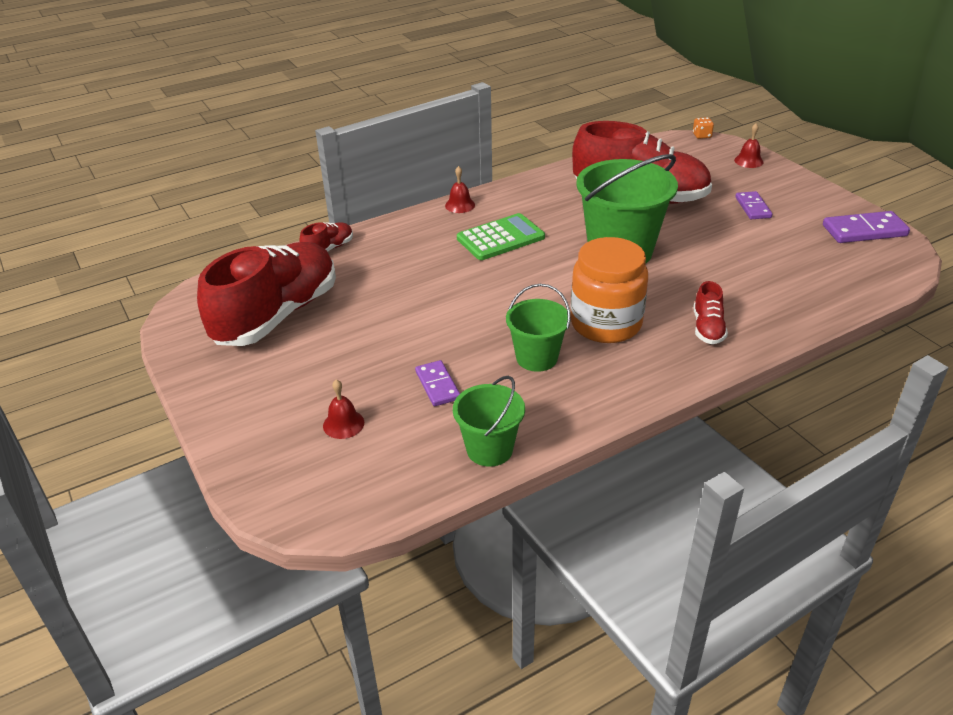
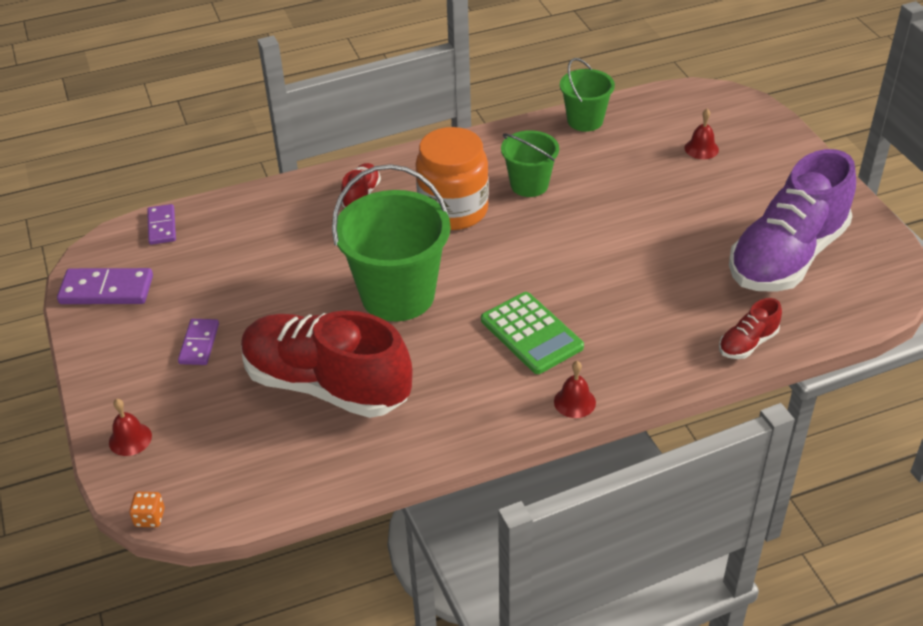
camera: 170 degrees left, 5 degrees up
red shoe [197,242,336,346] -> purple shoe [729,149,856,292]
purple domino [415,360,460,406] -> purple domino moved to [147,204,176,245]
green calculator [457,213,545,260] -> green calculator turned 105 degrees counterclockwise [481,292,584,374]

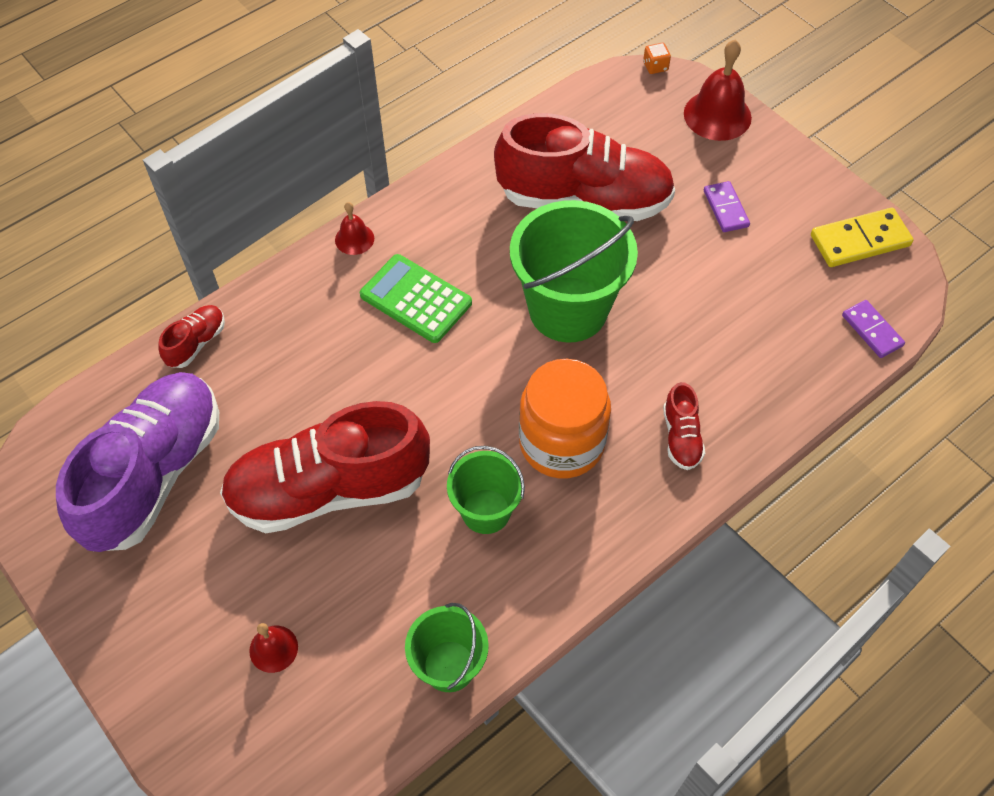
camera: 160 degrees right, 15 degrees up
purple domino [57,268,153,304] -> yellow domino [811,208,914,267]
red bell [109,399,152,456] -> red bell [684,40,752,141], size x1.84
none -> red shoe [220,401,430,533]

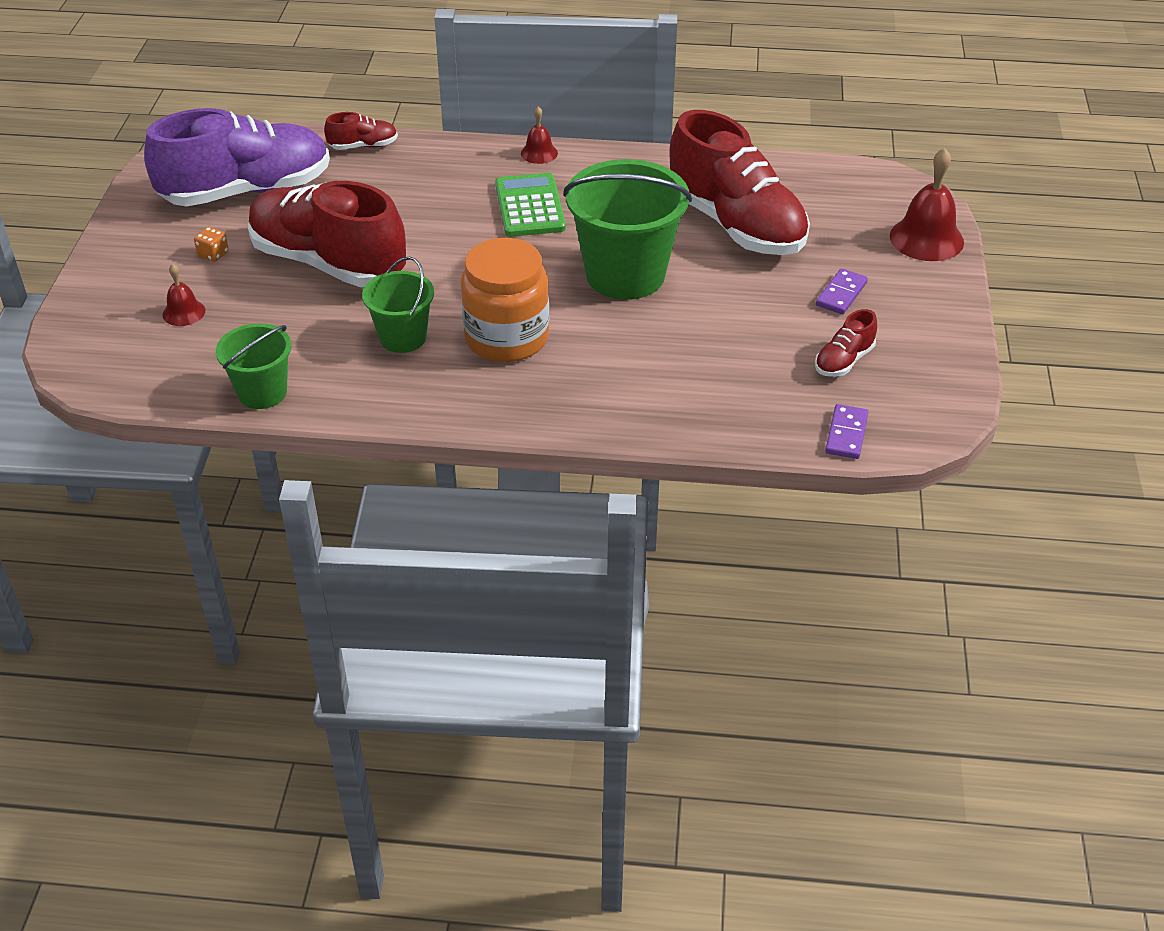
camera: 45 degrees right, 15 degrees down
orange dice [643,43,671,74] -> orange dice moved to [194,227,229,262]
red shoe [663,382,705,470] -> red shoe moved to [815,309,877,377]
yellow domino [811,208,914,267] -> none

